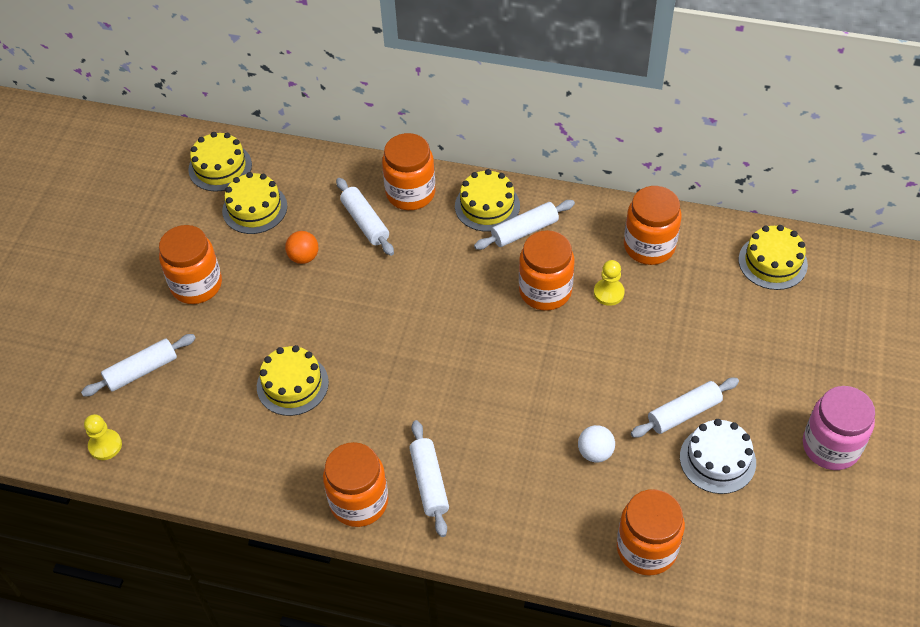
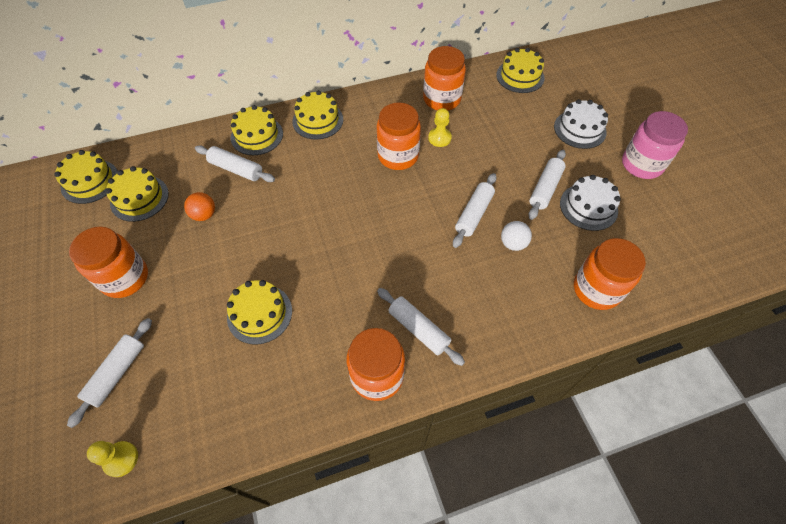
camera: 35 degrees left, 5 degrees up
orange jar [382,133,435,210] -> yellow cake [231,105,283,155]
white rolling pin [474,200,575,250] -> white rolling pin moved to [453,173,496,248]
none -> white cake [554,99,608,149]

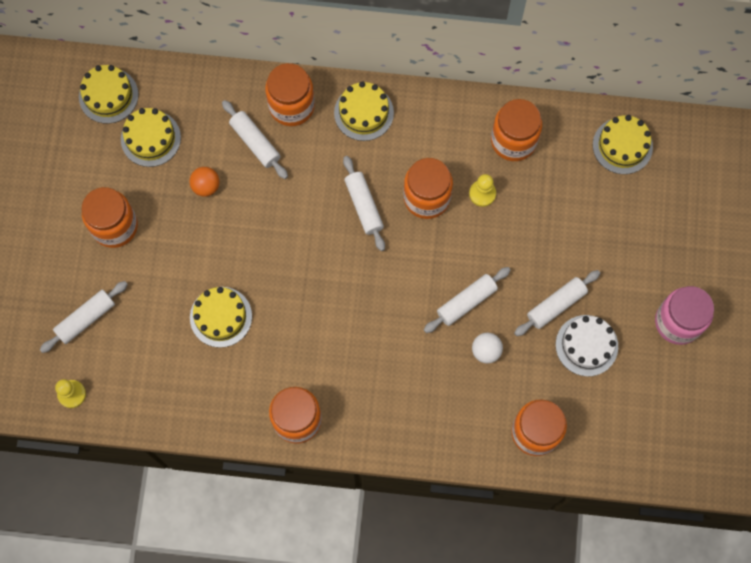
camera: 25 degrees right, 15 degrees up
yellow cake [231,105,283,155] -> orange jar [265,63,315,126]
white rolling pin [377,288,465,366] -> white rolling pin moved to [343,156,385,251]
white cake [554,99,608,149] -> none

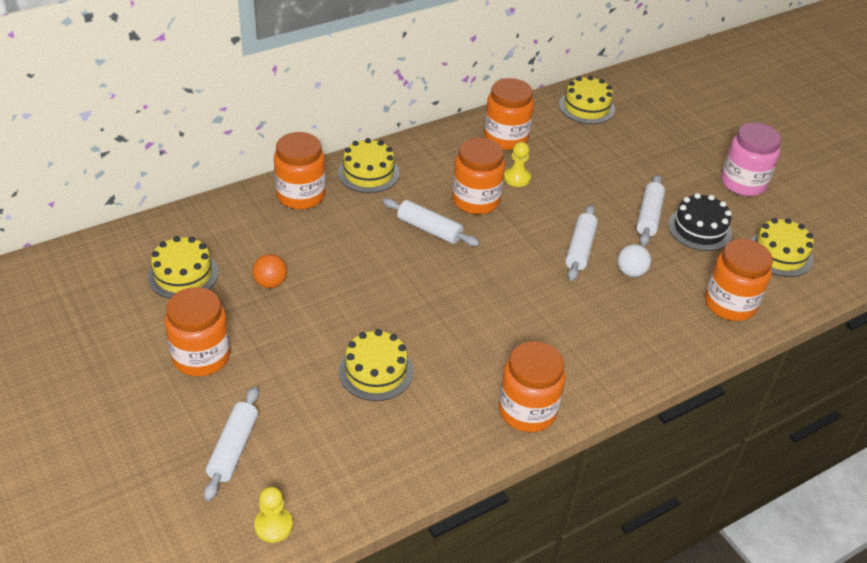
camera: 40 degrees left, 30 degrees down
yellow cake [79,65,139,124] -> yellow cake moved to [750,218,814,277]
white rolling pin [222,100,288,179] -> none
white cake [556,315,618,376] -> black cake [668,193,732,251]

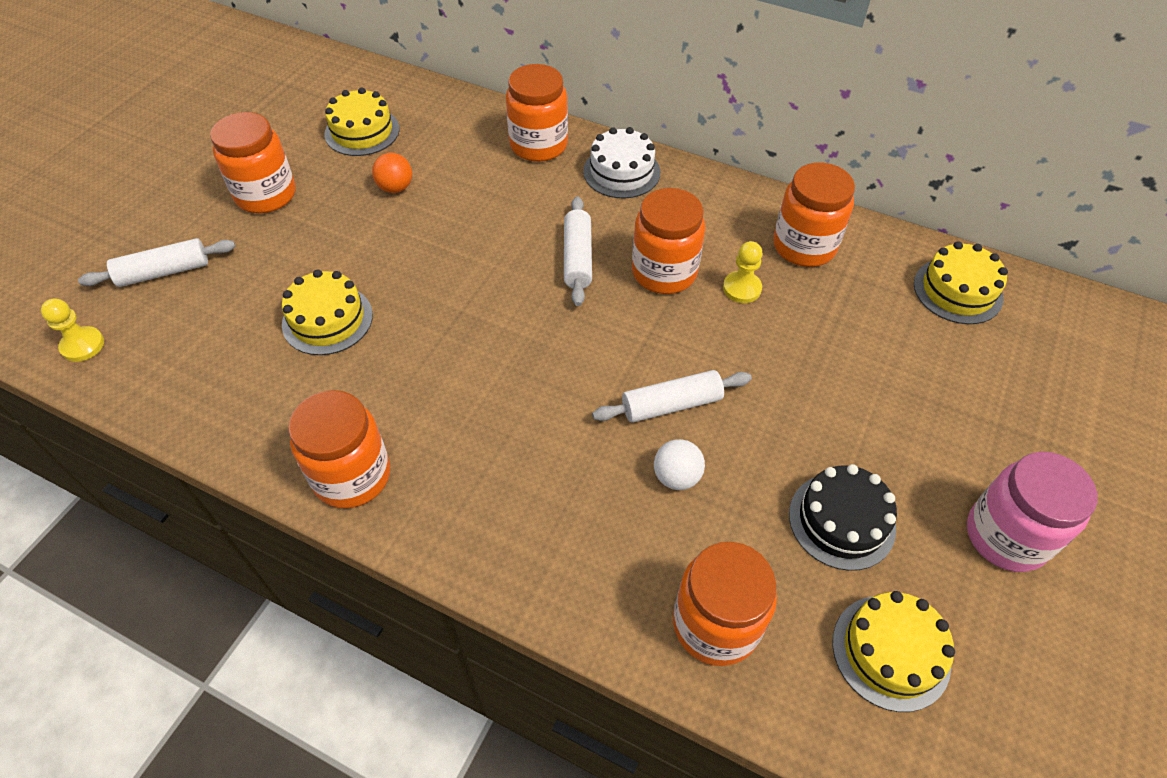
camera: 60 degrees right, 10 degrees up
yellow cake [338,138,400,193] -> white cake [583,127,660,199]
white rolling pin [636,175,665,246] -> none

